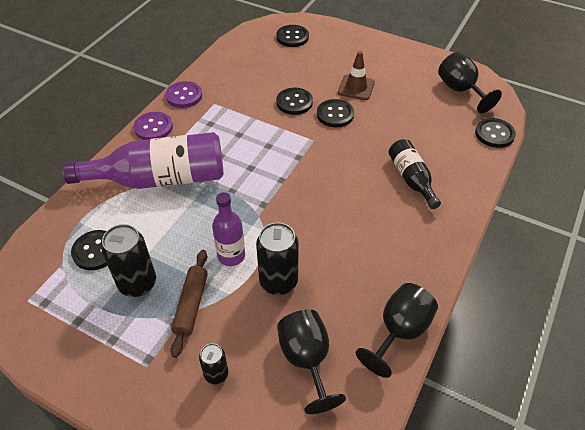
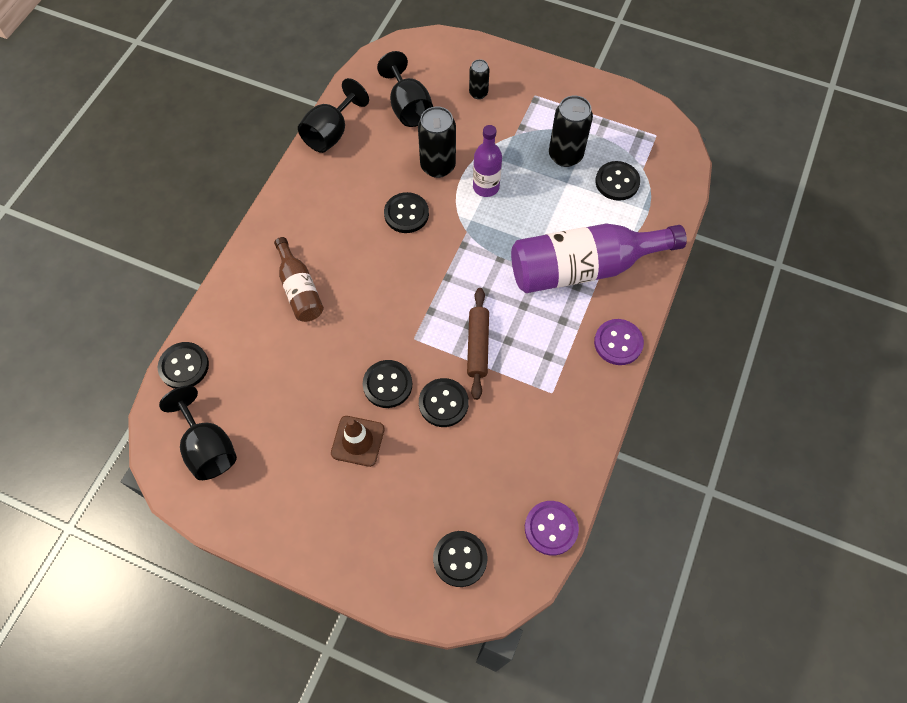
camera: 175 degrees right, 15 degrees up
purple button [165,81,202,108] -> purple button moved to [525,501,579,556]
brown rolling pin [171,250,208,358] -> brown rolling pin moved to [467,288,489,400]
black bottle [389,139,441,209] -> brown bottle [274,237,324,322]
none -> black button [384,192,429,233]

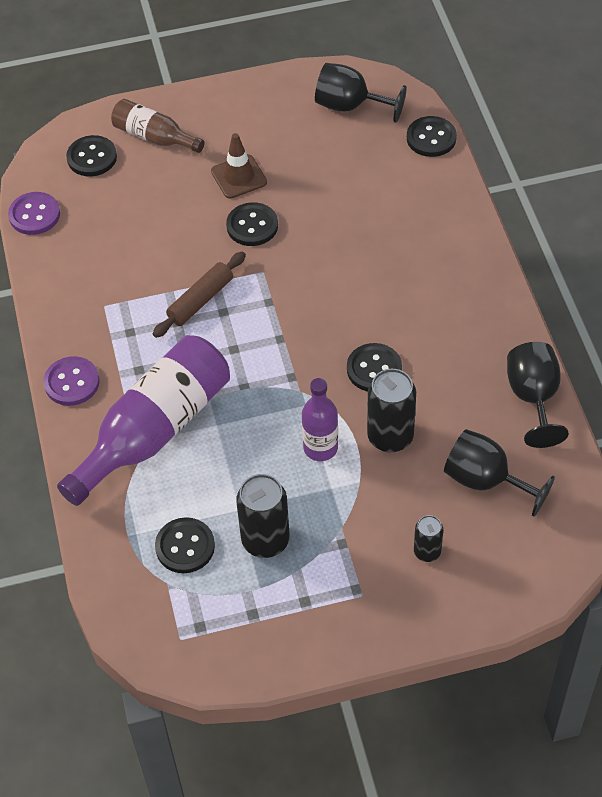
camera: 145 degrees right, 10 degrees down
brown bottle [274,237,324,322] -> brown bottle moved to [111,99,205,153]
black button [419,378,469,427] -> none
brown rolling pin [467,288,489,400] -> brown rolling pin turned 75 degrees clockwise [153,252,246,338]

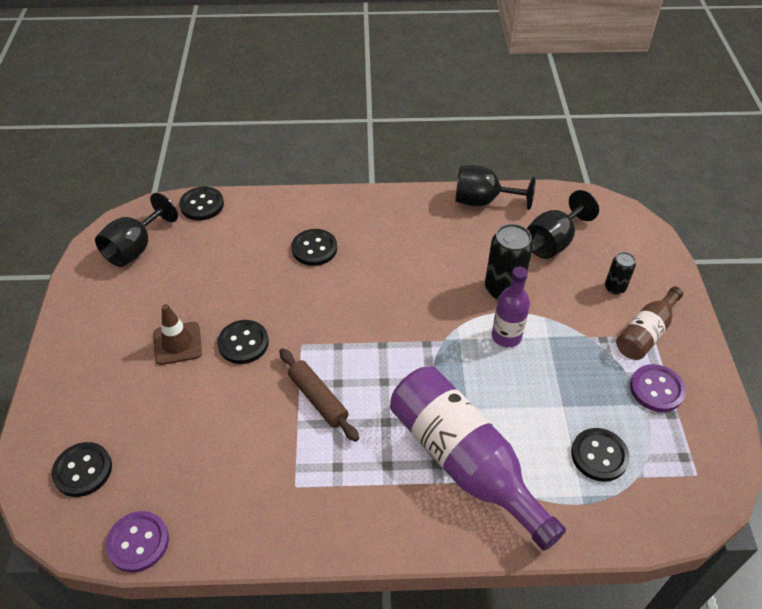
camera: 80 degrees left, 5 degrees down
purple button [43,356,99,406] -> purple button moved to [630,364,686,412]
brown bottle [111,99,205,153] -> brown bottle moved to [616,287,683,360]
black can [236,474,290,558] -> none
black button [347,343,402,391] -> black button moved to [291,229,337,266]

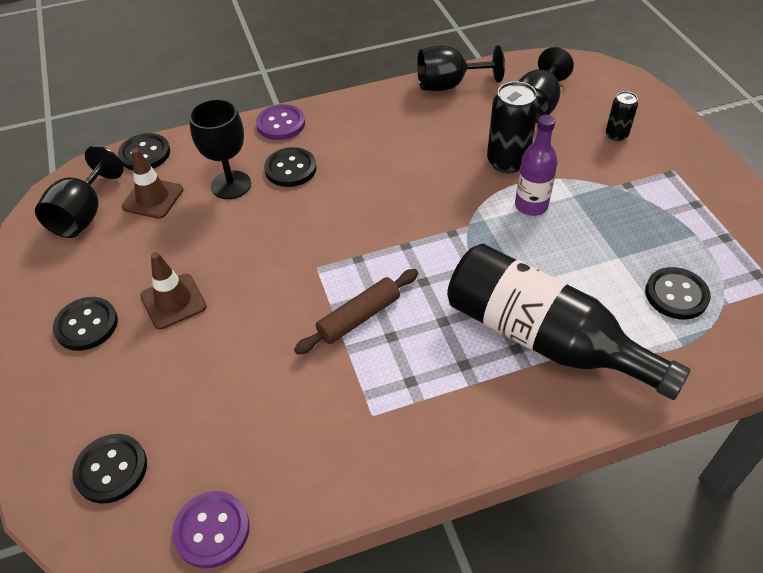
camera: 15 degrees left, 0 degrees up
black button [217,320,269,364] -> black button moved to [53,297,118,351]
brown rolling pin [279,348,359,442] -> brown rolling pin turned 75 degrees counterclockwise [294,269,418,355]
purple bottle [390,366,566,551] -> black bottle [447,244,691,400]
brown bottle [616,287,683,360] -> none
purple button [630,364,686,412] -> purple button moved to [256,104,305,140]
none -> brown traffic cone [122,148,183,219]
none -> black goblet [189,99,251,199]

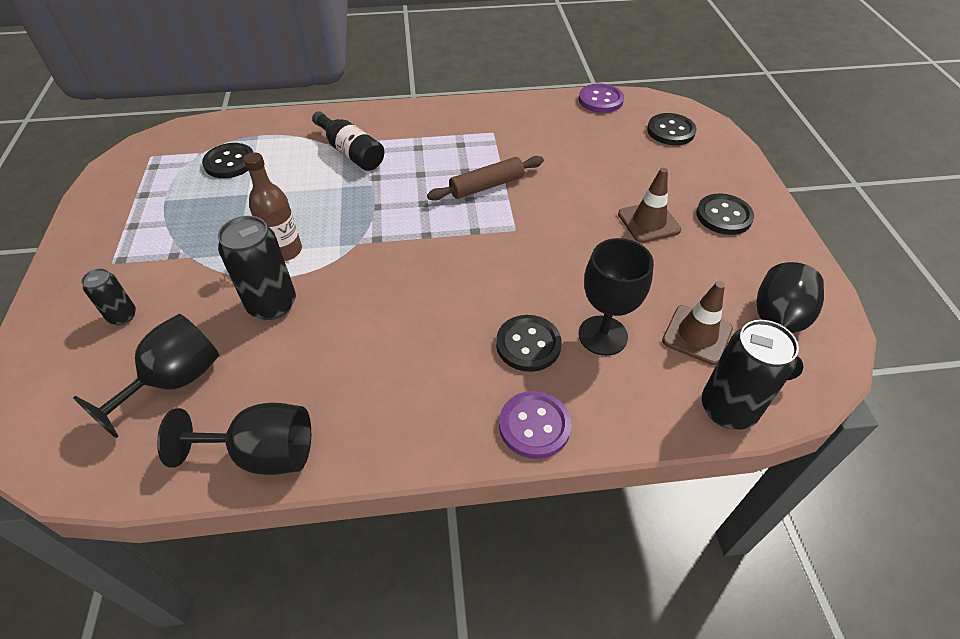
camera: 170 degrees left, 0 degrees up
black button [118,133,170,170] -> black can [702,320,799,429]
black bottle [447,244,691,400] -> black bottle [312,111,384,171], size x0.54
purple bottle [515,115,558,216] -> brown bottle [244,152,302,261]

